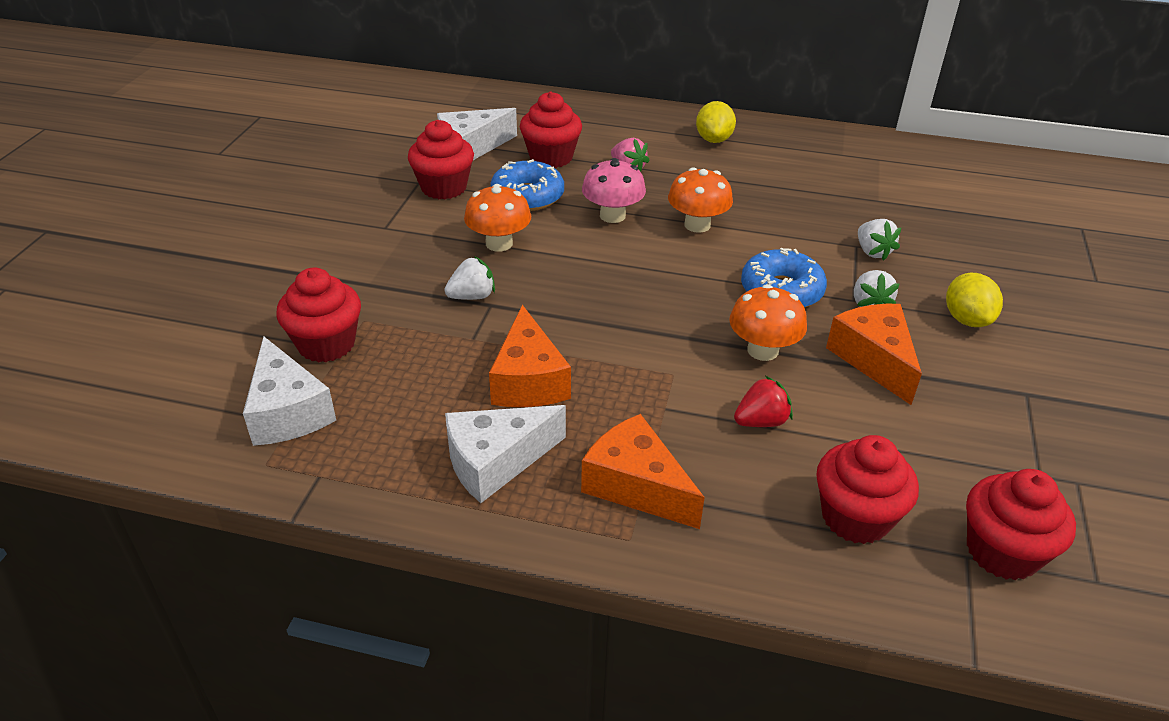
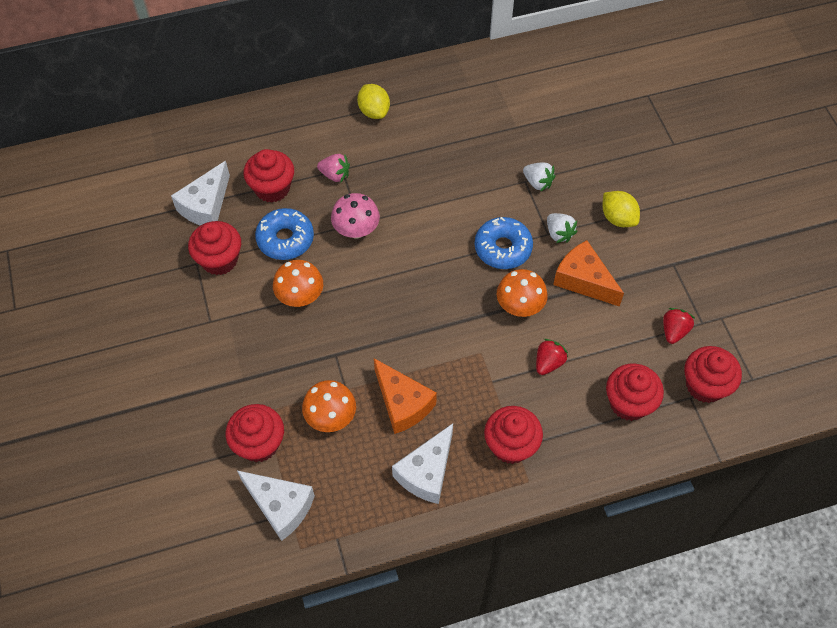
camera: 30 degrees left, 20 degrees up
white strawberry [444,256,495,300] -> none
orange cheese [581,414,705,529] -> red cupcake [484,406,543,464]
orange mushroom [668,167,733,233] -> orange mushroom moved to [302,380,356,432]
none -> red strawberry [663,308,695,344]

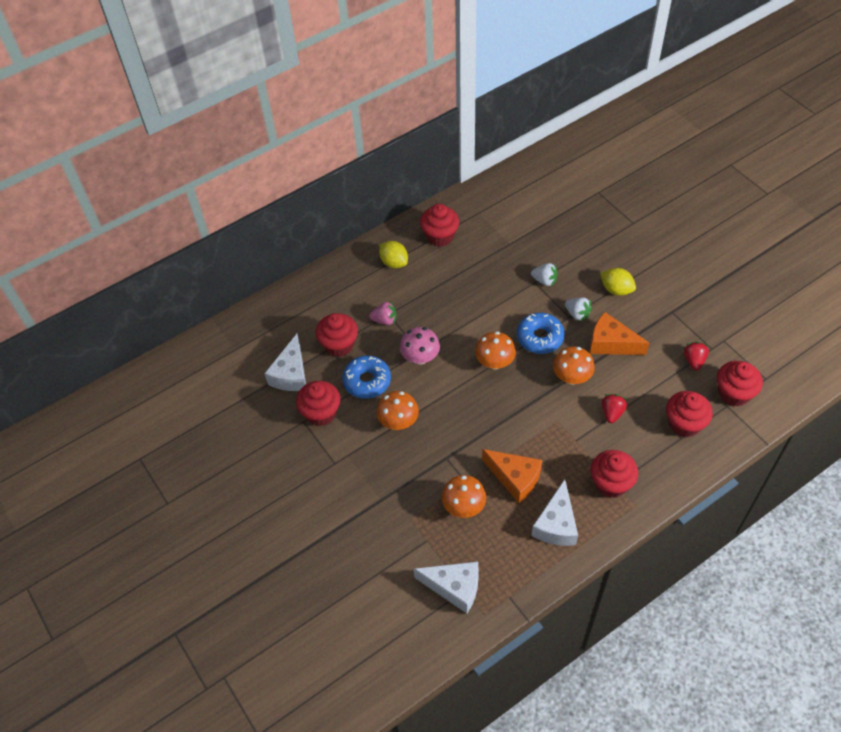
camera: 15 degrees left, 5 degrees down
red cupcake [226,404,284,462] -> red cupcake moved to [420,204,459,247]
none -> orange mushroom [475,331,516,370]

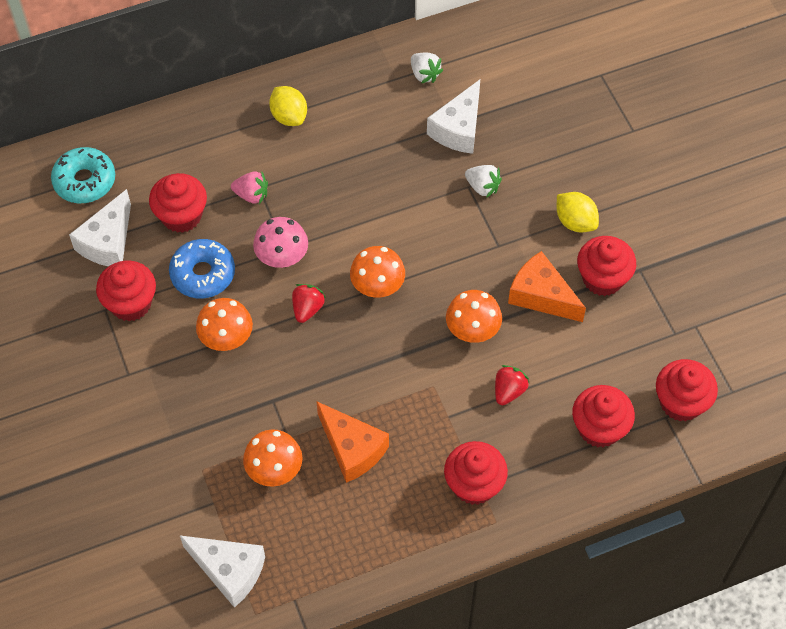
camera: 10 degrees right, 5 degrees up
red cupcake [420,204,459,247] -> red cupcake moved to [577,236,636,296]
blue donut [517,313,565,354] -> none
white cheese [531,479,578,546] -> white cheese moved to [427,80,480,154]
white strawberry [565,297,592,321] -> white strawberry moved to [411,53,443,84]
red strawberry [684,342,709,371] -> red strawberry moved to [292,284,326,323]
none -> turquoise donut [51,147,115,203]

